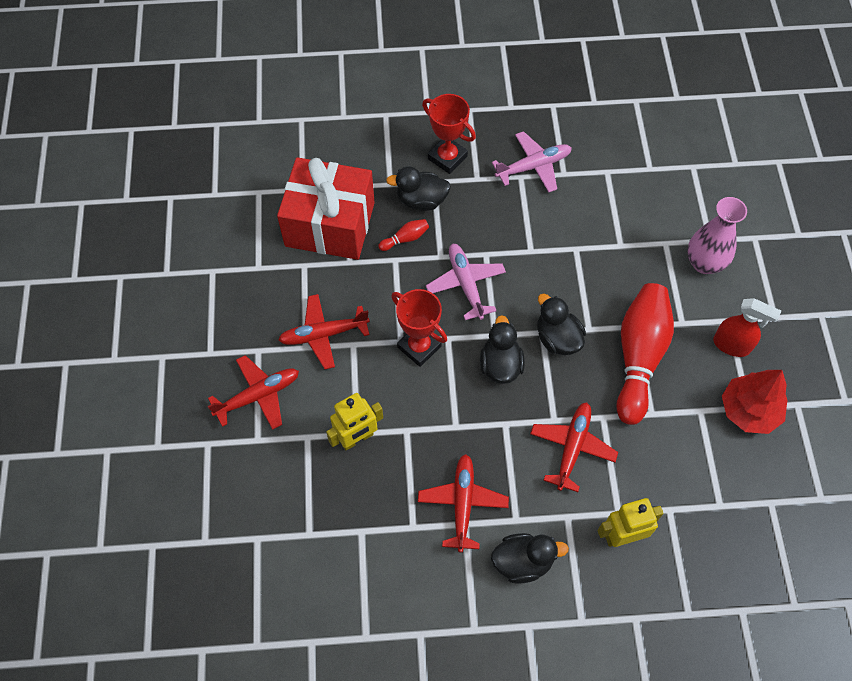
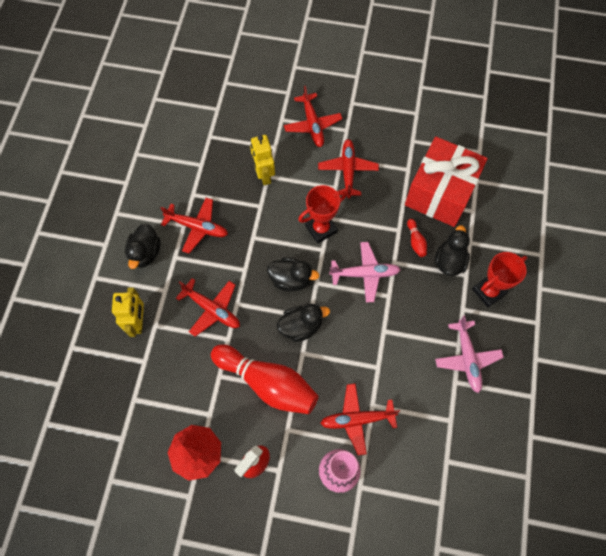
camera: 105 degrees right, 5 degrees up
none -> red plane [320,383,400,455]

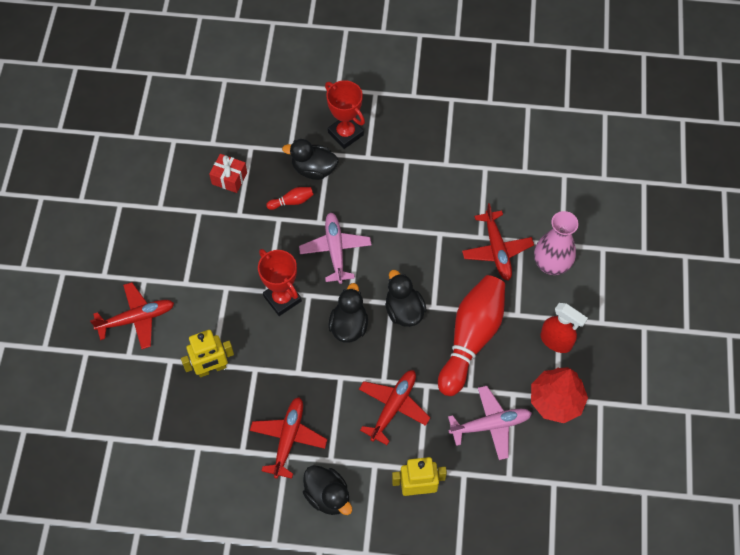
camera: 95 degrees left, 5 degrees down
black duck [125,223,161,269] -> black duck turned 45 degrees clockwise [303,465,352,515]
red plane [318,139,379,198] -> none
red gift [405,137,488,227] -> red gift [209,154,247,193], size x0.41
pink plane [435,315,504,393] -> pink plane moved to [448,386,532,460]

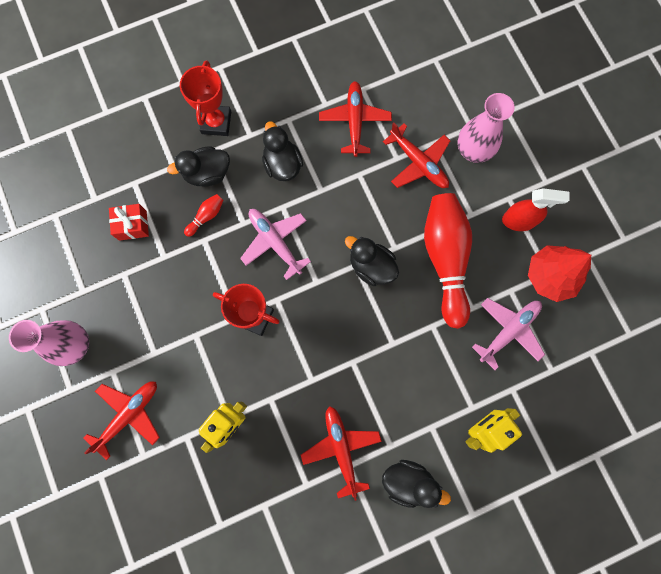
camera: 30 degrees left, 15 degrees up
red trophy [325,80,365,149] -> red trophy turned 75 degrees clockwise [180,60,231,136]
black duck [328,283,368,343] -> black duck moved to [262,121,303,181]
red plane [359,370,431,445] -> red plane moved to [319,81,392,157]
none -> pink vase [9,320,89,366]

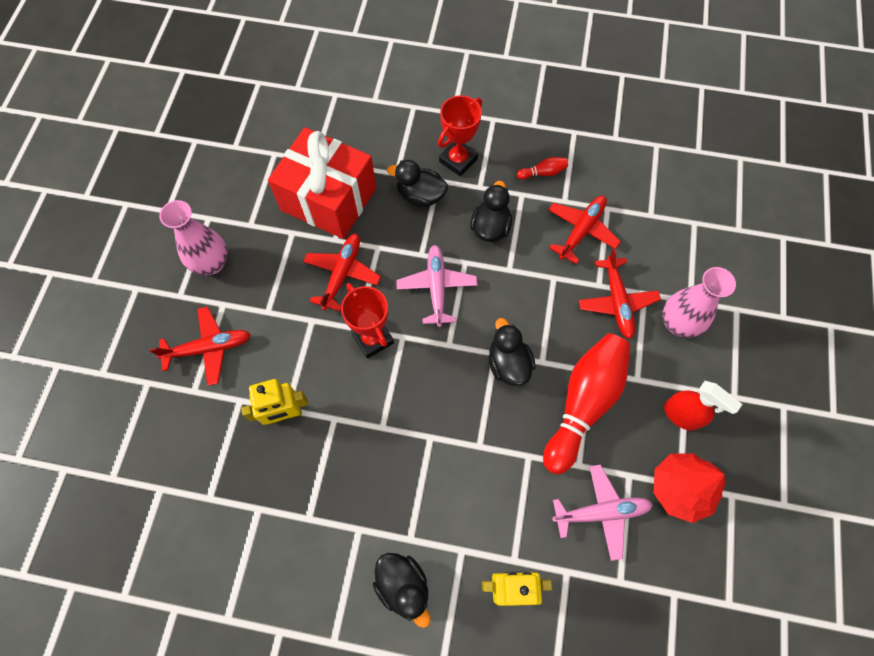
camera: 35 degrees right, 10 degrees down
red gift [109,204,149,241] -> red gift [268,127,376,239], size x2.42
red bowling pin [184,194,223,237] -> red bowling pin moved to [517,157,568,179]
red plane [301,406,382,501] -> red plane moved to [303,234,381,311]

